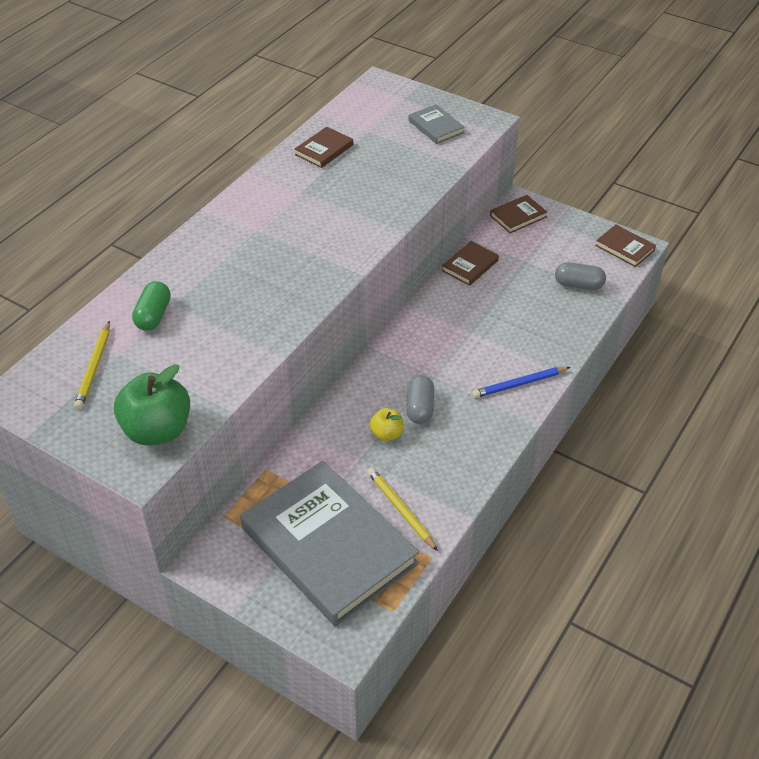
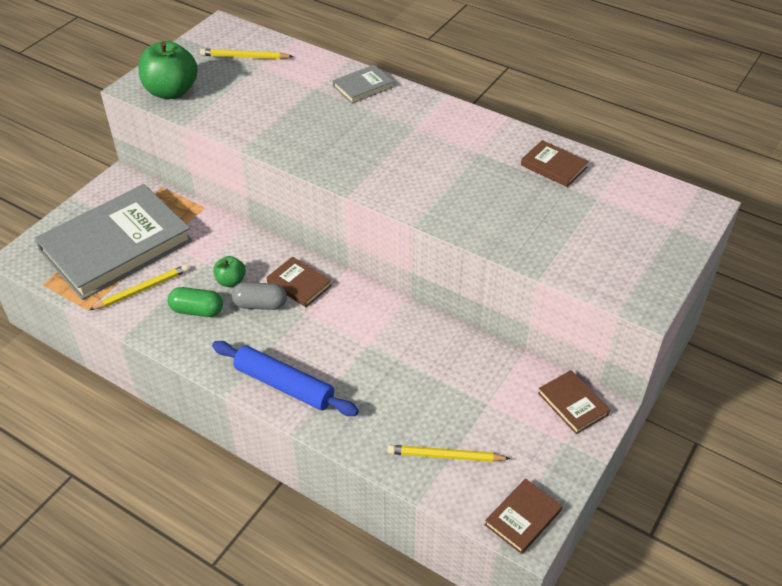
camera: 90 degrees right, 0 degrees up
green capsule [132,281,171,331] -> green capsule moved to [168,287,223,317]
yellow apple [370,408,404,441] -> green apple [213,256,246,287]
grey book [409,104,464,144] -> grey book moved to [333,65,393,104]
brown book [442,241,499,286] -> brown book moved to [267,257,332,307]
blue pencil [472,367,570,398] -> blue rolling pin [212,341,359,416]
grey capsule [555,262,606,290] -> yellow pencil [387,445,511,462]

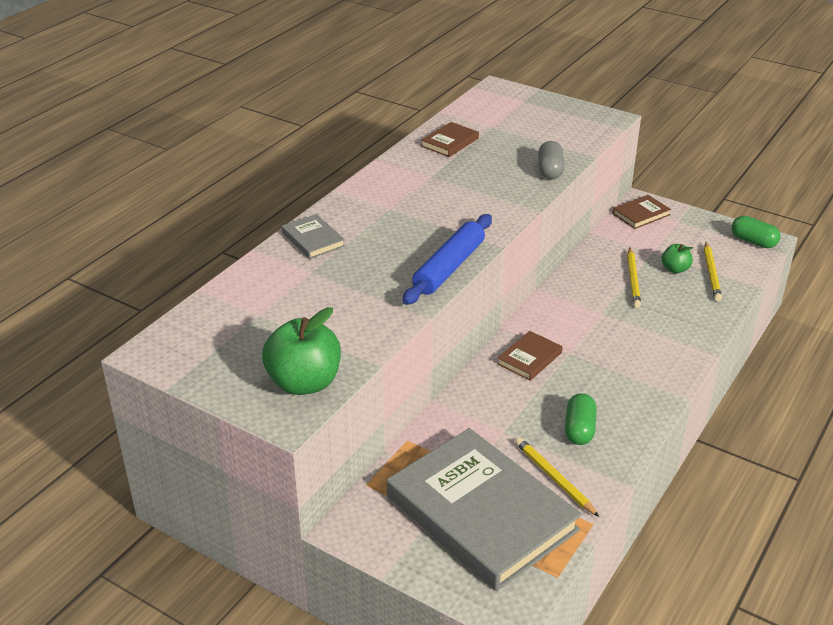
camera: 90 degrees left, 10 degrees down
yellow pencil [200,49,294,59] -> yellow pencil moved to [627,248,641,308]
blue rolling pin [212,341,359,416] -> blue rolling pin moved to [403,214,492,305]
green apple [213,256,246,287] -> green apple moved to [662,244,693,273]
grey capsule [231,282,287,310] -> grey capsule moved to [538,141,564,179]
brown book [485,478,563,554] -> green capsule [732,216,780,248]

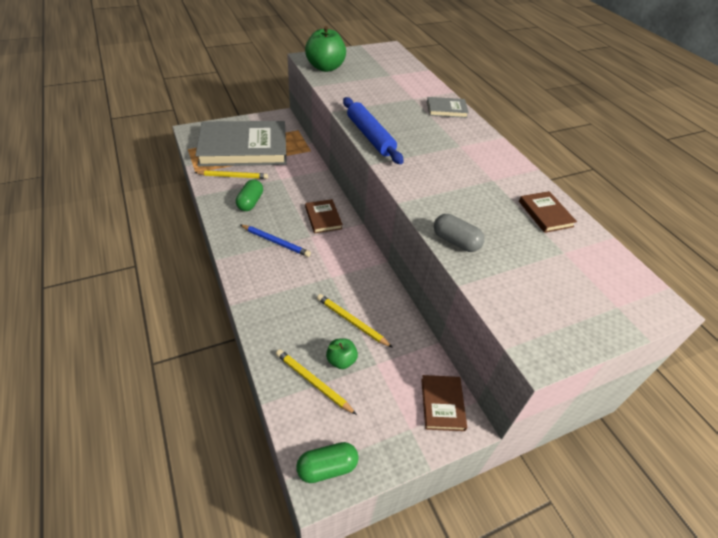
camera: 120 degrees right, 10 degrees up
green capsule [565,393,597,445] -> green capsule turned 60 degrees clockwise [236,179,263,211]
none -> blue pencil [241,225,311,257]

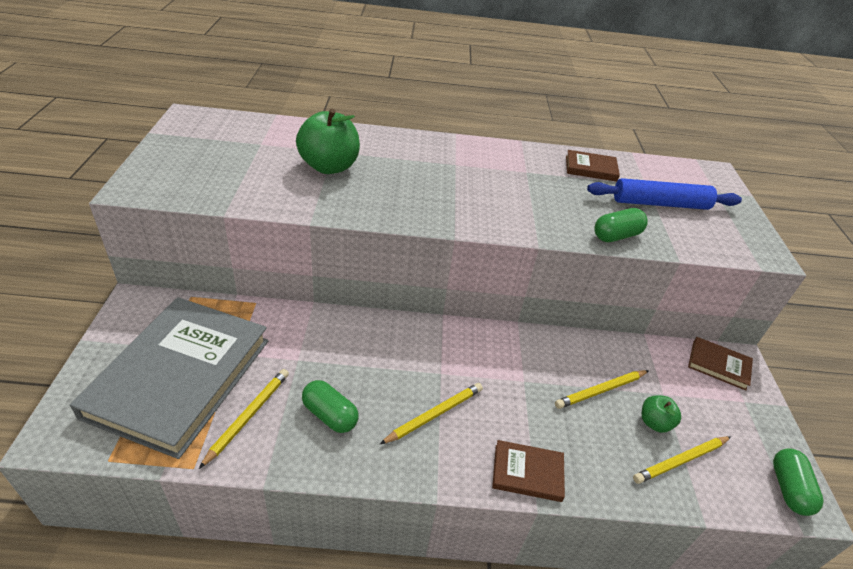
camera: 65 degrees left, 5 degrees down
blue pencil [241,225,311,257] -> yellow pencil [380,383,483,444]
green apple [305,26,346,72] -> green apple moved to [296,109,360,174]
brown book [305,199,343,234] -> brown book moved to [492,440,565,502]
blue rolling pin [343,97,404,164] -> blue rolling pin moved to [587,178,742,210]
grey book [427,97,469,118] -> none
grey capsule [434,214,484,252] -> green capsule [594,208,648,242]

